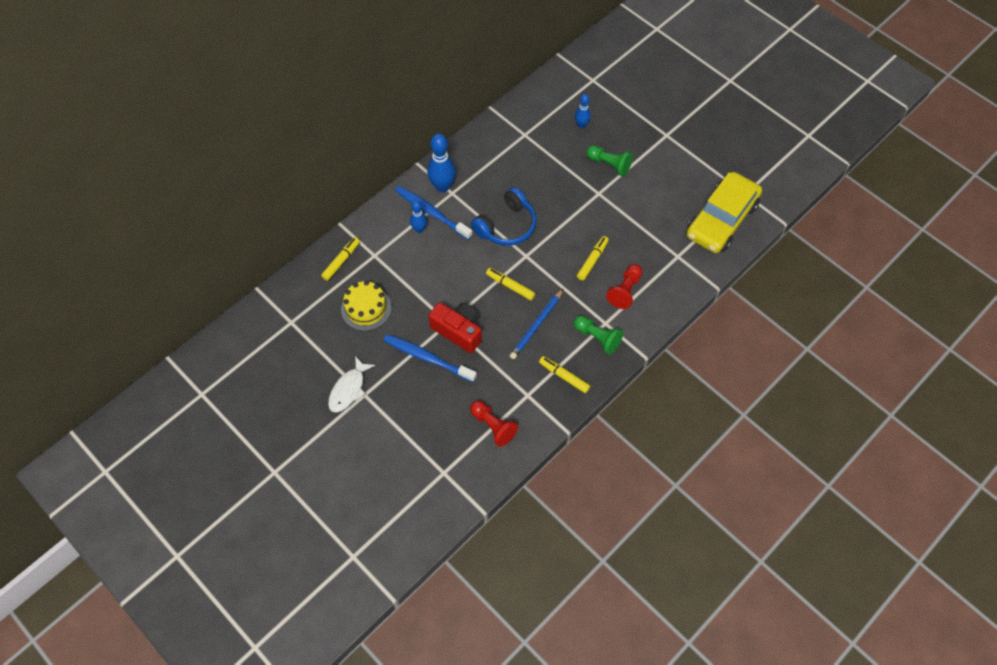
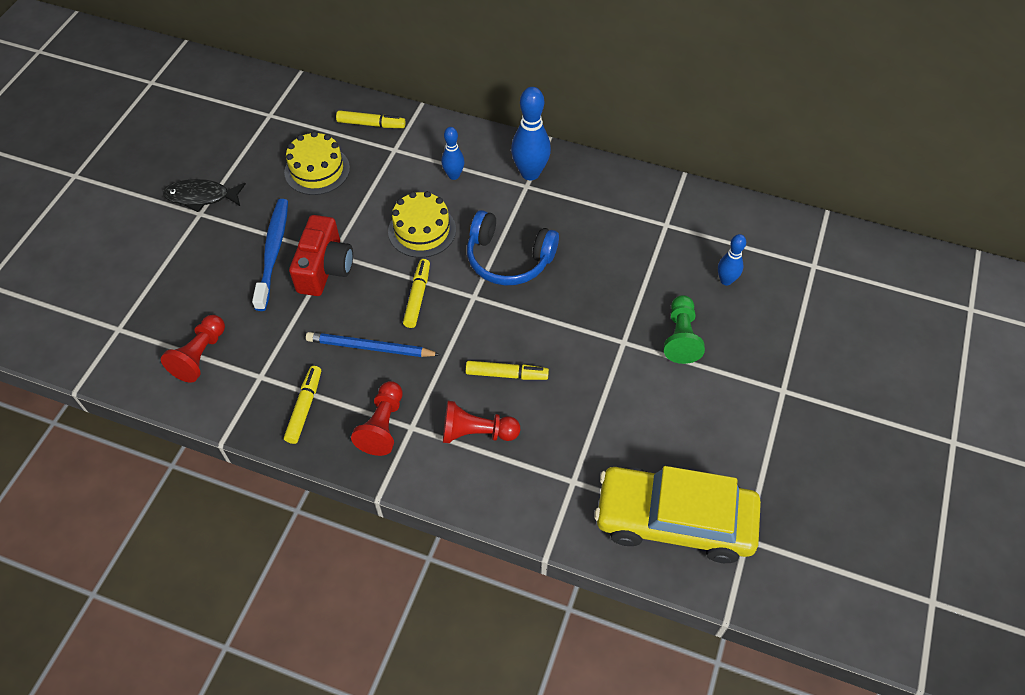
camera: 65 degrees right, 5 degrees down
white fish [328,356,375,413] -> black fish [163,179,246,212]
blue toothbrush [395,186,473,240] -> none
green pawn [573,315,623,355] -> red pawn [351,381,403,456]
none -> yellow cake [388,191,456,258]

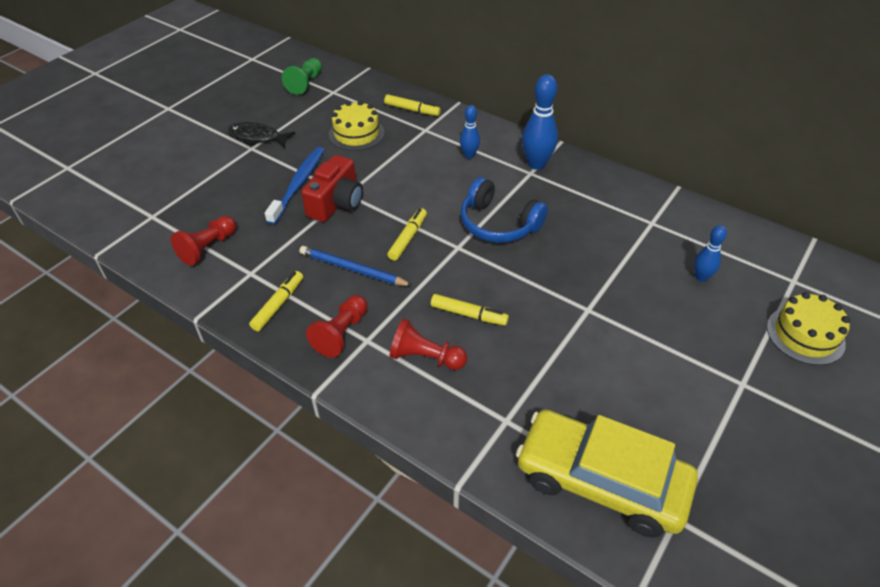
camera: 15 degrees right, 10 degrees down
yellow cake [388,191,456,258] -> yellow cake moved to [767,292,850,365]
green pawn [664,295,705,364] -> green pawn moved to [282,58,322,95]

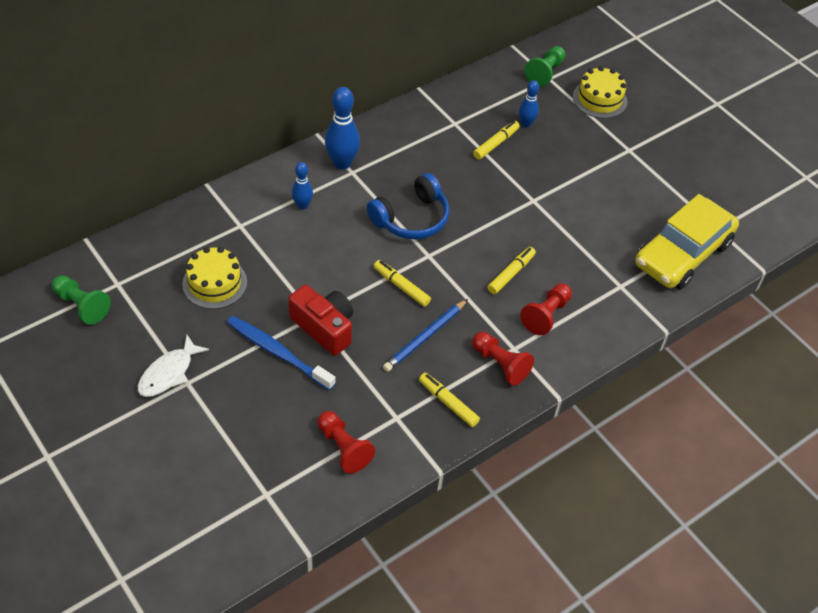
camera: 75 degrees left, 5 degrees up
black fish [228,122,295,147] -> white fish [138,335,209,397]
yellow marker [384,94,441,116] -> yellow marker moved to [473,121,520,160]
none -> green pawn [525,46,566,87]

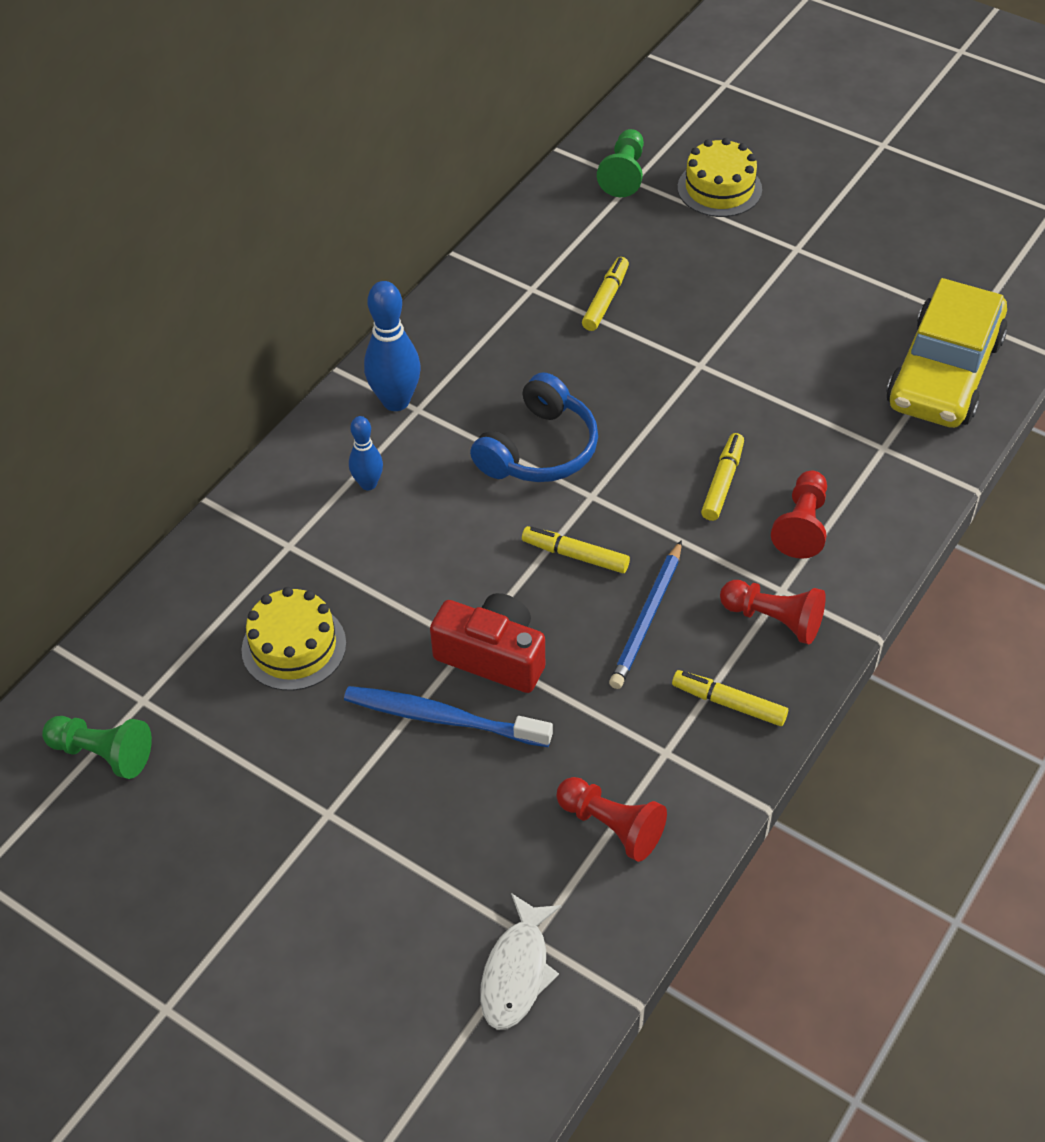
camera: 15 degrees left, 0 degrees up
white fish [138,335,209,397] -> white fish moved to [480,893,561,1030]
blue bowling pin [519,80,539,127] -> none

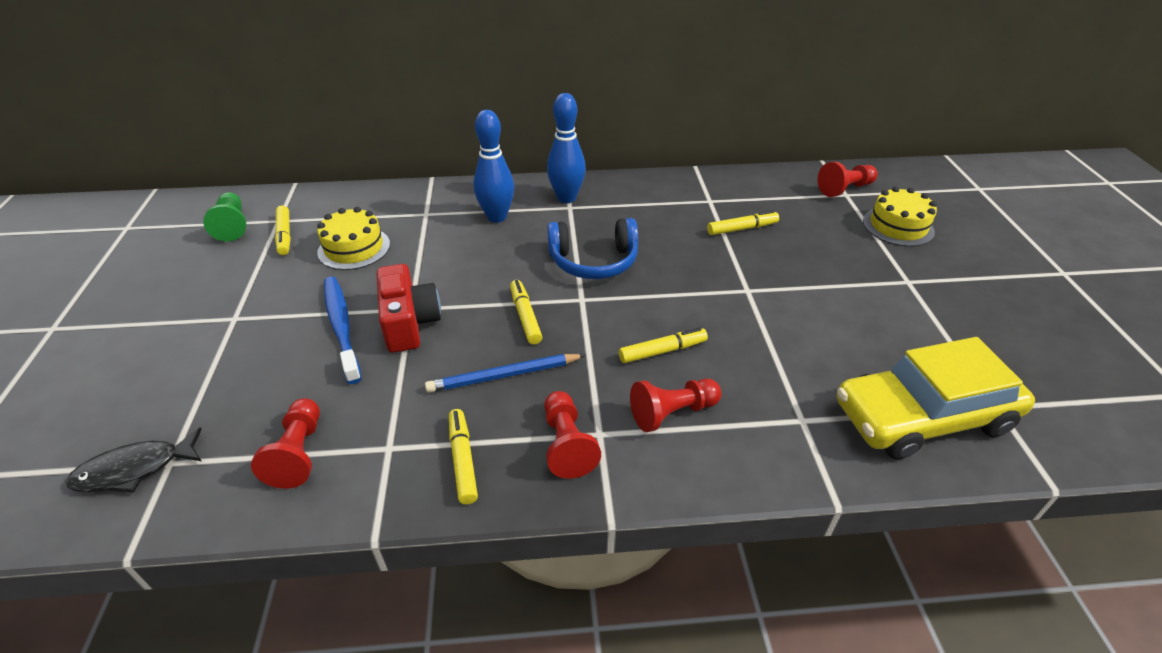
camera: 50 degrees right, 10 degrees down
blue bowling pin [349,416,383,490] -> blue bowling pin [473,110,514,223], size x1.70
white fish [480,893,561,1030] -> black fish [66,428,202,492]
green pawn [597,129,644,197] -> red pawn [818,162,878,197]
none -> yellow marker [275,205,291,255]

